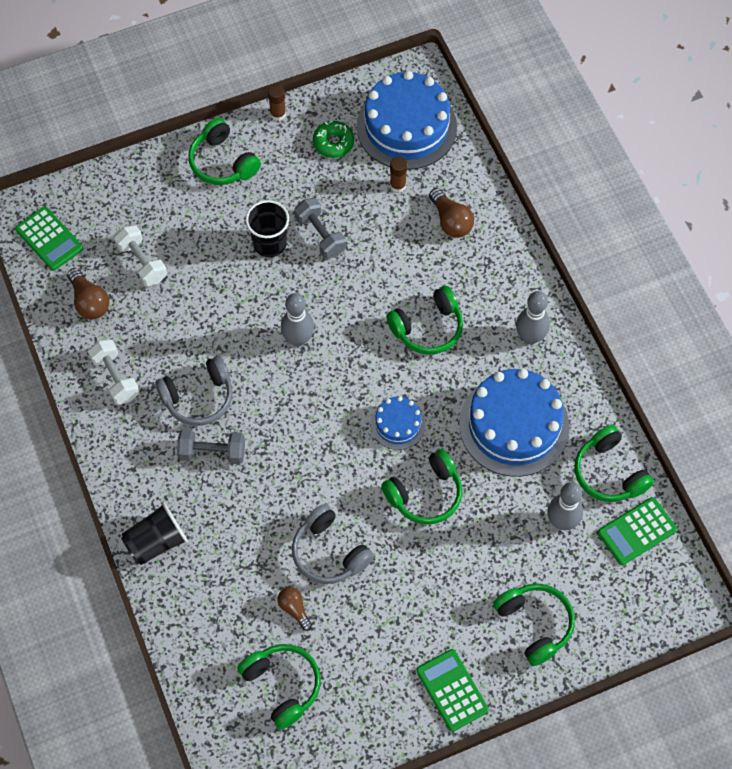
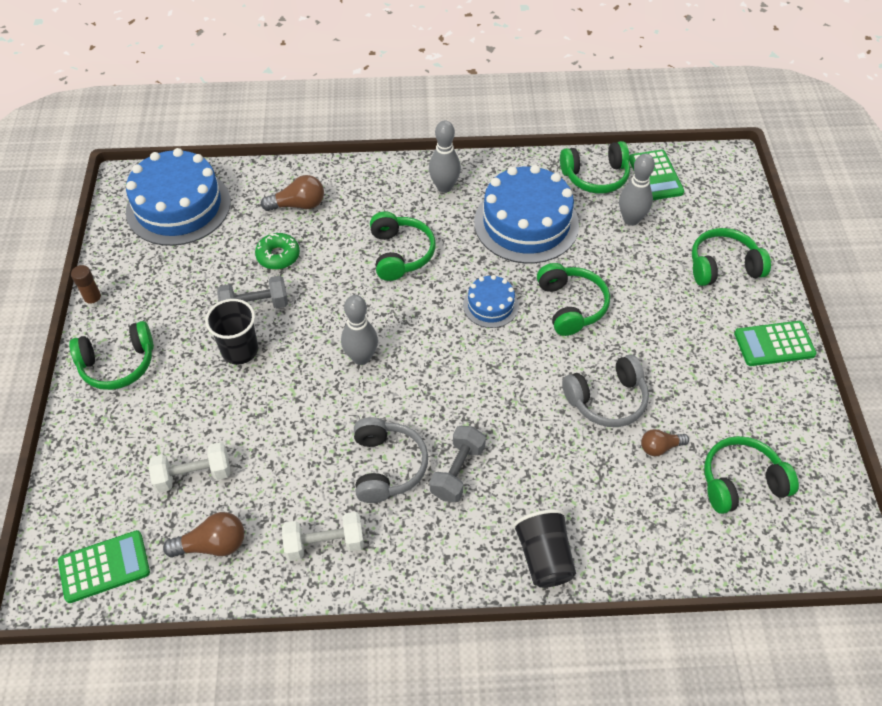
camera: 70 degrees left, 10 degrees down
green donut [313,121,354,158] -> green donut moved to [255,233,300,270]
brown glue stick [390,157,407,193] -> none

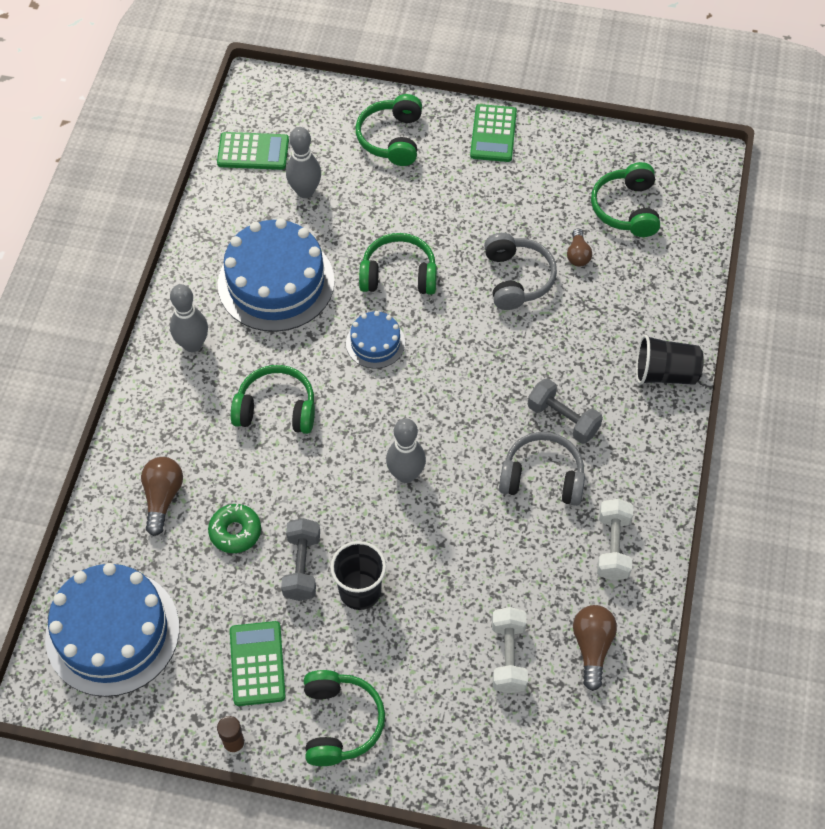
camera: 75 degrees left, 5 degrees up
green calculator [58,530,150,603] -> green calculator moved to [230,621,286,706]
green headphones [560,141,630,194] -> none

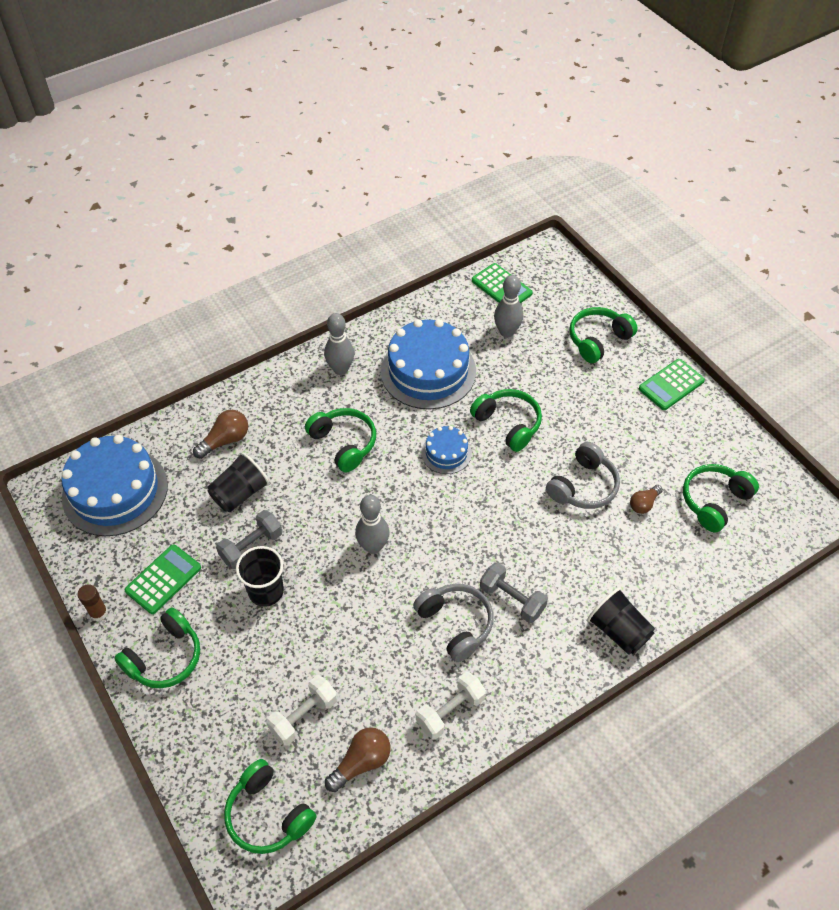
camera: 45 degrees right, 5 degrees down
green donut [208,504,261,553] -> black cup [207,452,269,512]
grey dumbbell [528,378,603,444] -> grey dumbbell turned 45 degrees counterclockwise [480,562,548,623]
none -> green headphones [224,759,316,854]

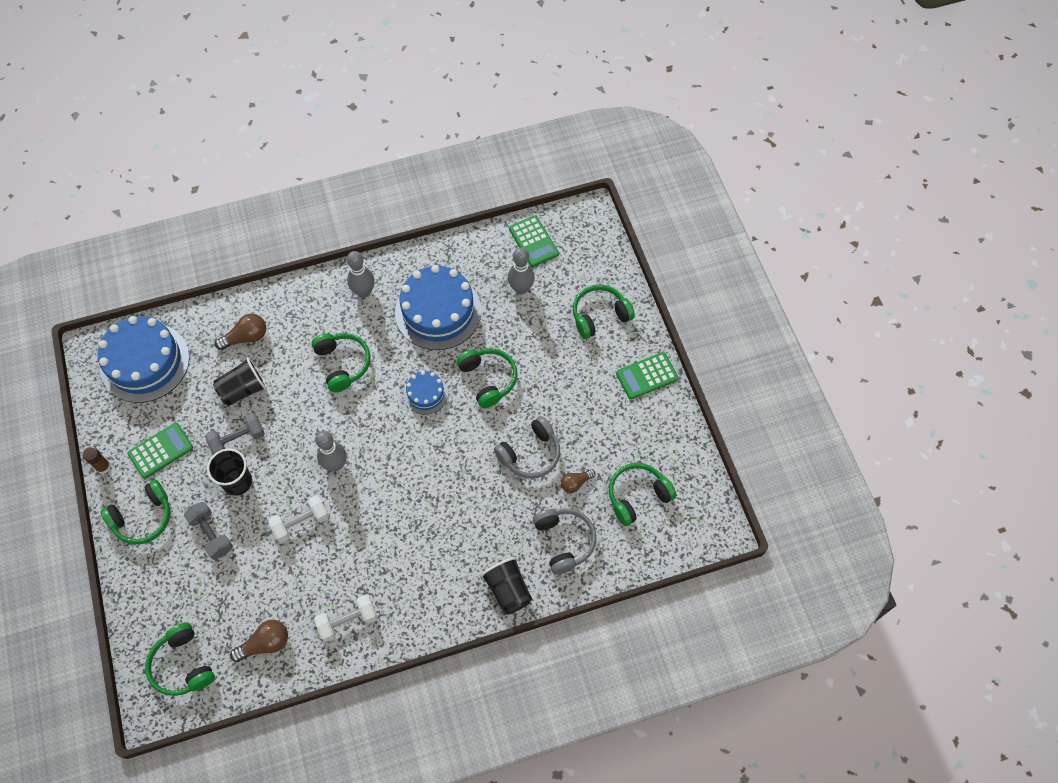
camera: 15 degrees right, 10 degrees up
white dumbbell [266,675,338,745] -> white dumbbell moved to [268,495,329,543]
grey headphones [413,584,494,662] -> grey headphones moved to [533,508,596,575]
grey dumbbell [480,562,548,623] -> grey dumbbell moved to [184,502,233,560]

